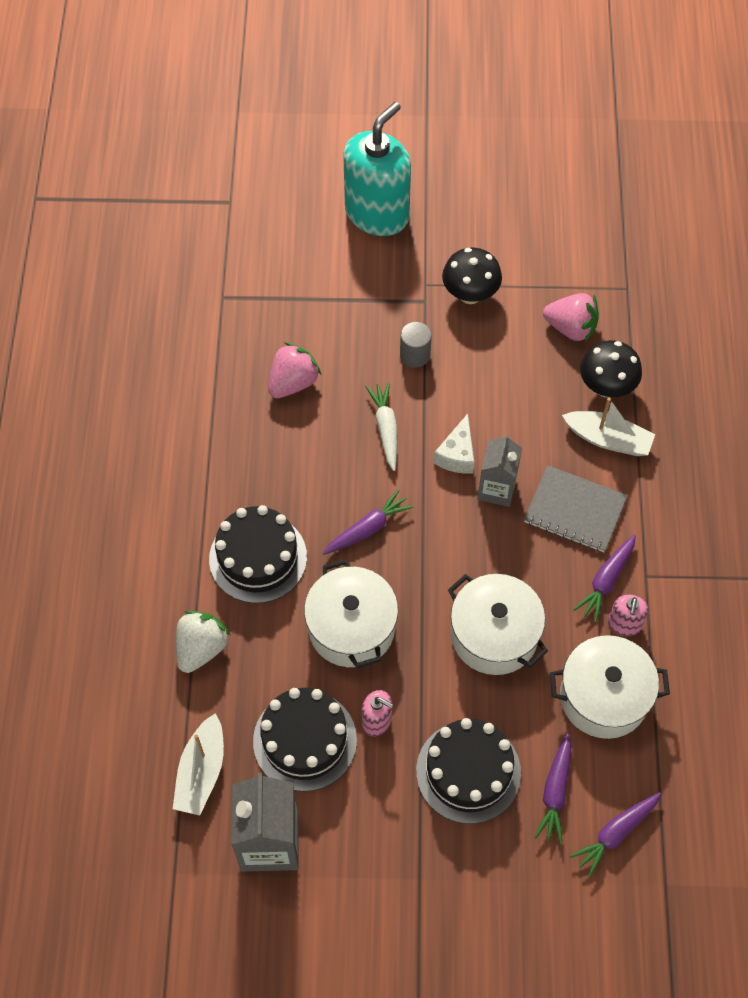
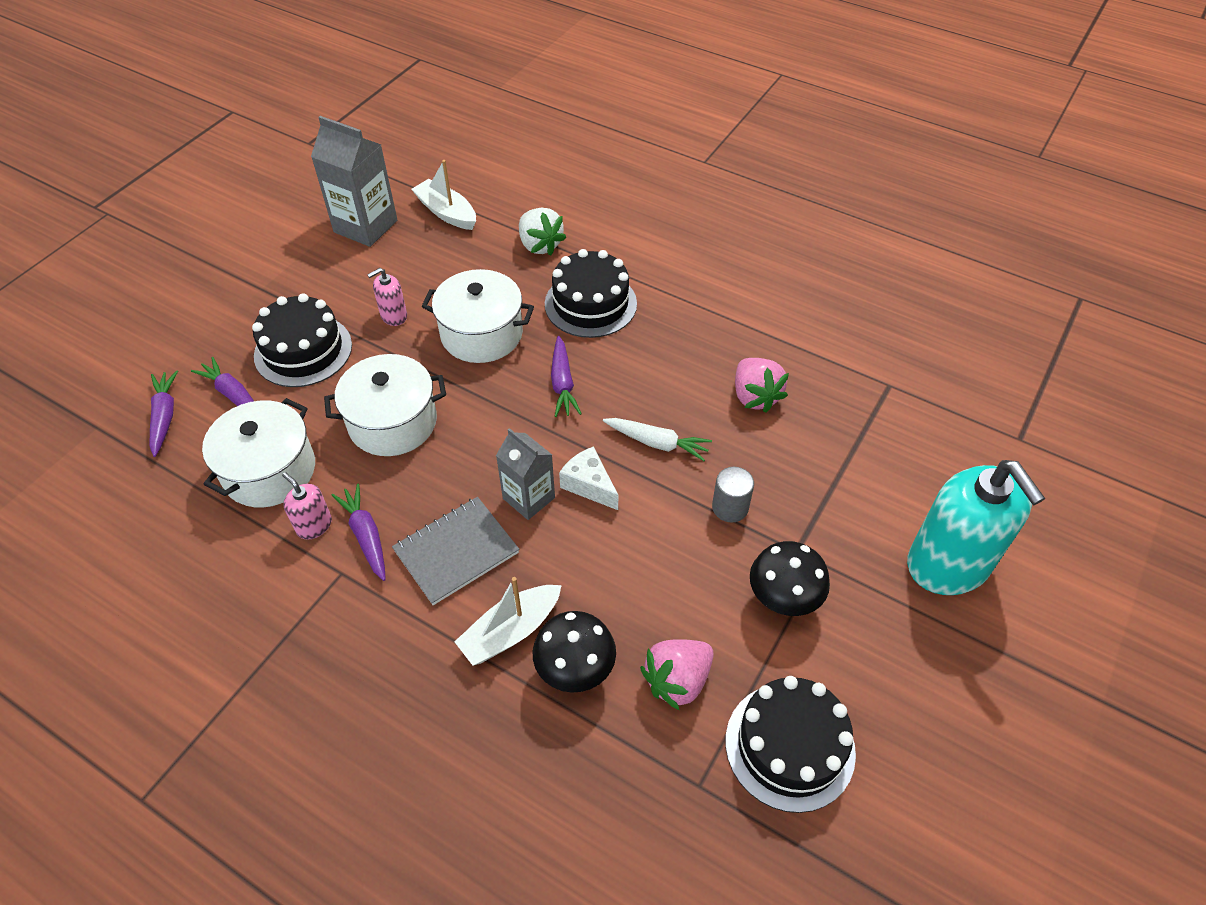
camera: 120 degrees right, 10 degrees down
black cake [253,688,357,791] -> black cake moved to [725,676,856,813]

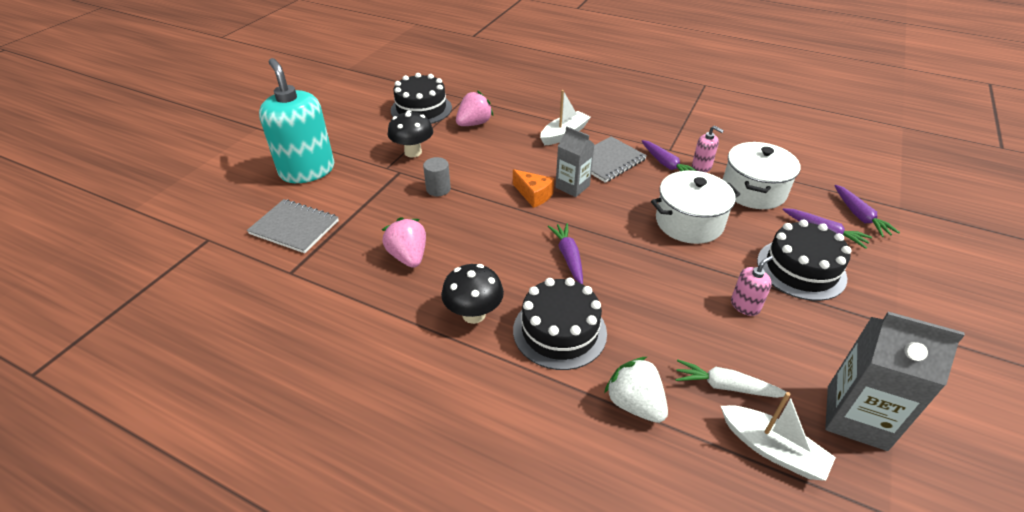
camera: 175 degrees right, 10 degrees down
white pot [421,269,534,363] -> none
black mushroom [533,611,616,693] -> black mushroom moved to [441,264,504,324]
white cheese [559,446,618,510] -> orange cheese [513,169,554,208]
white carrot [603,418,712,461] -> white carrot moved to [675,359,786,398]
none -> grey notebook [247,199,339,253]

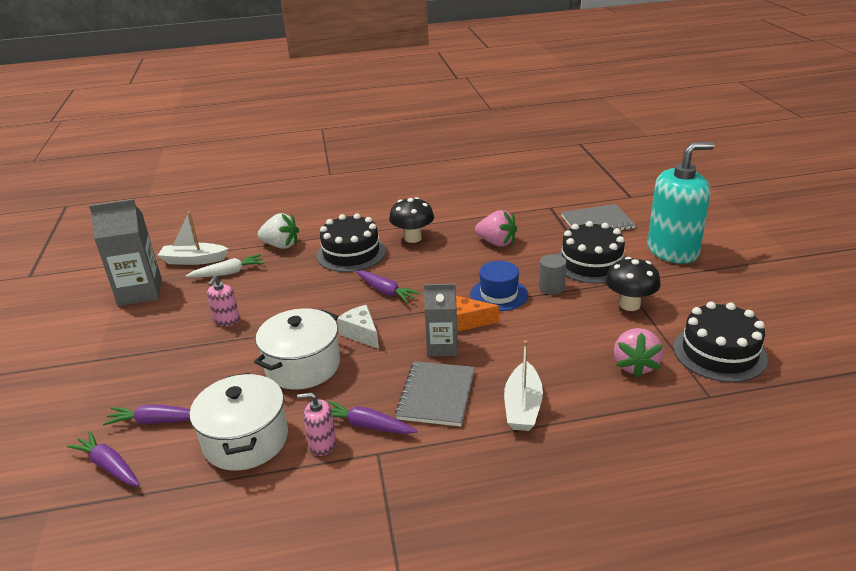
camera: 145 degrees right, 10 degrees down
turquoise soap dispenser [259,58,334,183] -> turquoise soap dispenser turned 45 degrees counterclockwise [647,142,715,264]
black cake [757,220,852,301] -> black cake moved to [557,221,626,284]
none -> white cheese [337,305,379,349]
none -> blue hat [470,261,528,311]

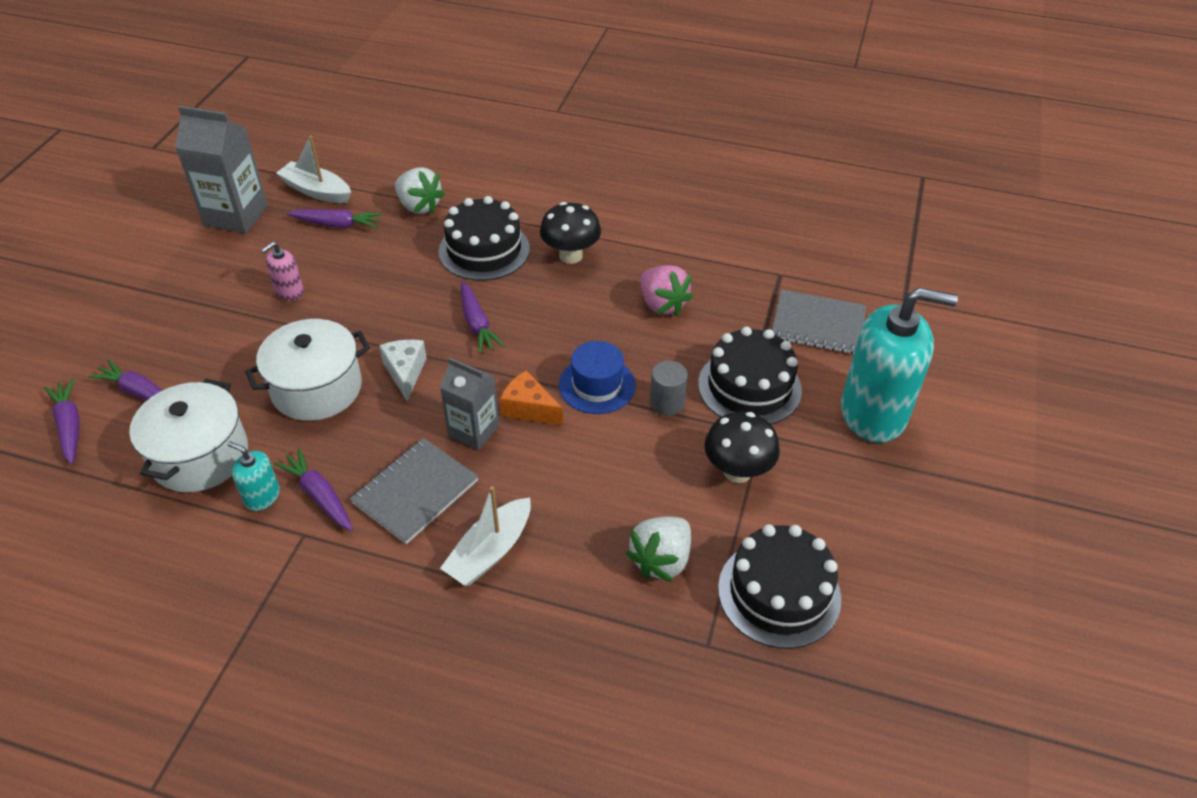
camera: 25 degrees right, 15 degrees up
white carrot [186,254,264,278] -> purple carrot [287,209,382,228]
pink soap dispenser [297,392,336,456] -> turquoise soap dispenser [227,441,280,511]
pink strawberry [614,328,663,378] -> white strawberry [625,517,691,582]

